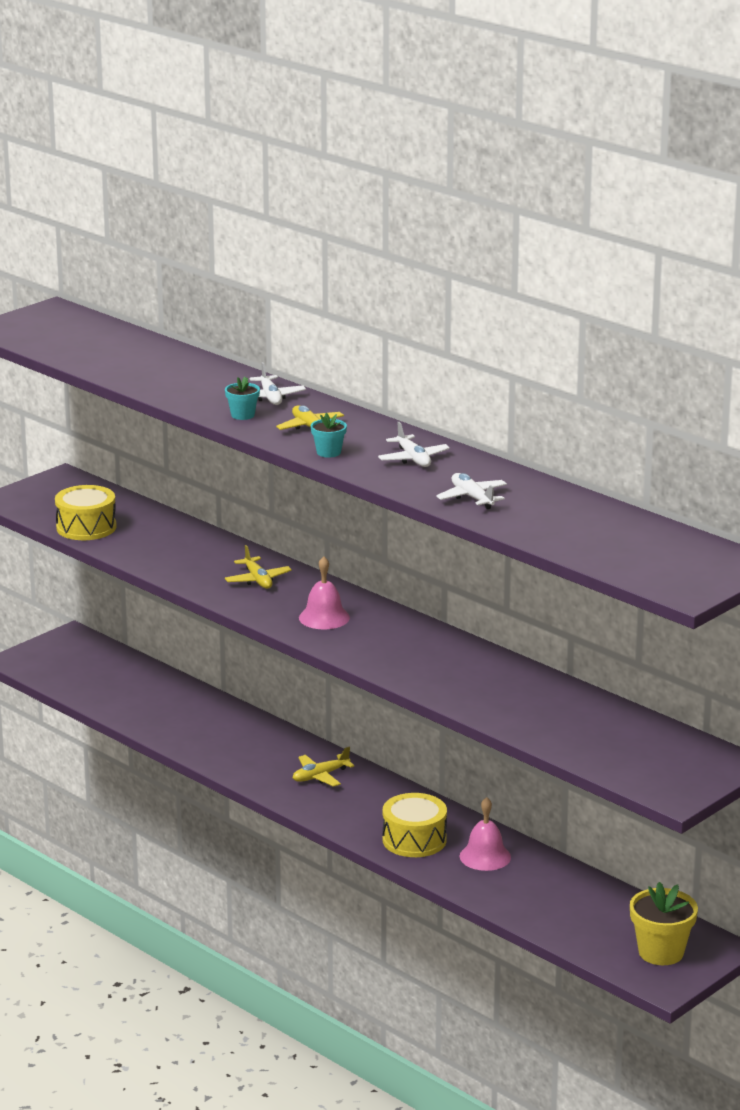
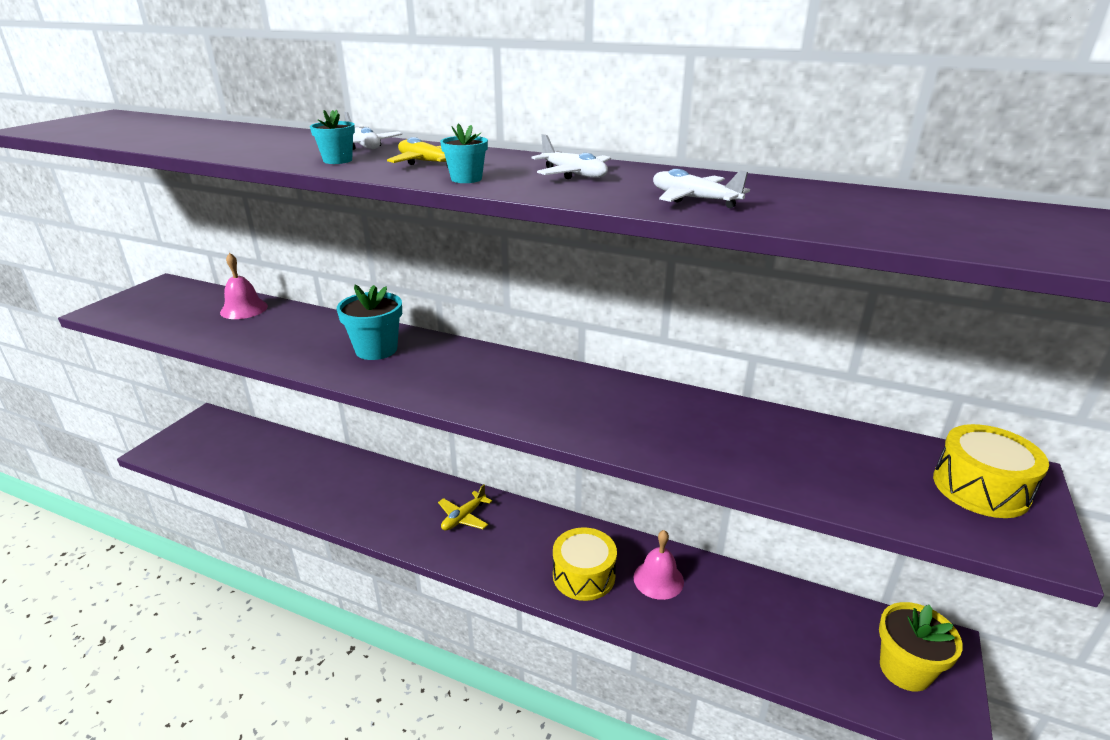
camera: 20 degrees left, 5 degrees up
yellow drum [55,485,117,540] -> yellow drum moved to [933,424,1049,518]
yellow plane [225,545,292,589] -> turquoise flower pot [337,285,402,360]
pink bell [299,556,350,629] -> pink bell moved to [220,253,268,319]

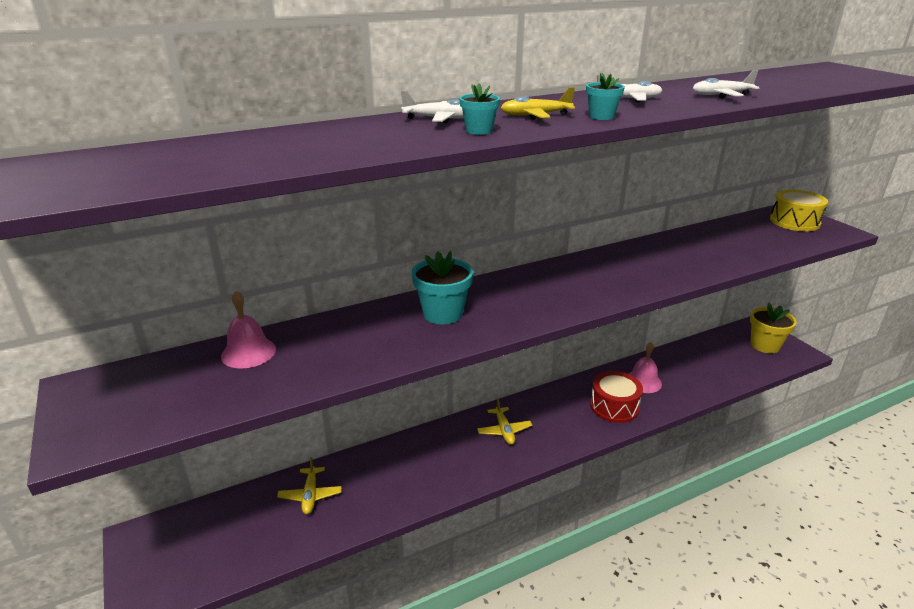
camera: 50 degrees left, 0 degrees up
yellow drum [553,527,617,601] -> red drum [590,371,643,423]
none -> yellow plane [277,457,342,514]

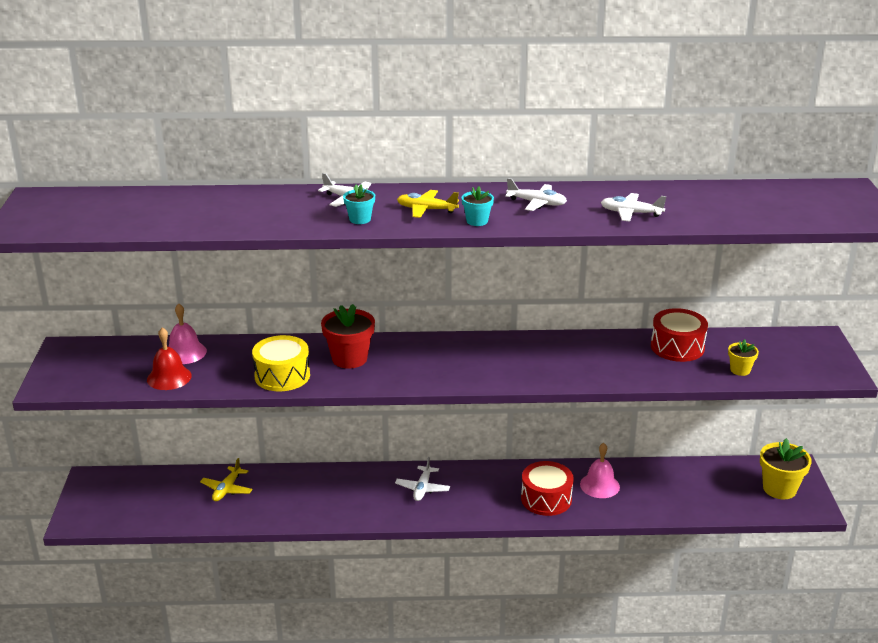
camera: 25 degrees right, 0 degrees up
turquoise flower pot [412,251,473,325] -> red flower pot [321,304,375,368]
yellow plane [477,398,532,445] -> white plane [395,457,450,501]
yellow drum [770,189,828,231] -> yellow drum moved to [252,335,310,391]
none -> red bell [147,327,192,390]
none -> red drum [651,308,708,362]
none -> yellow flower pot [728,339,759,376]

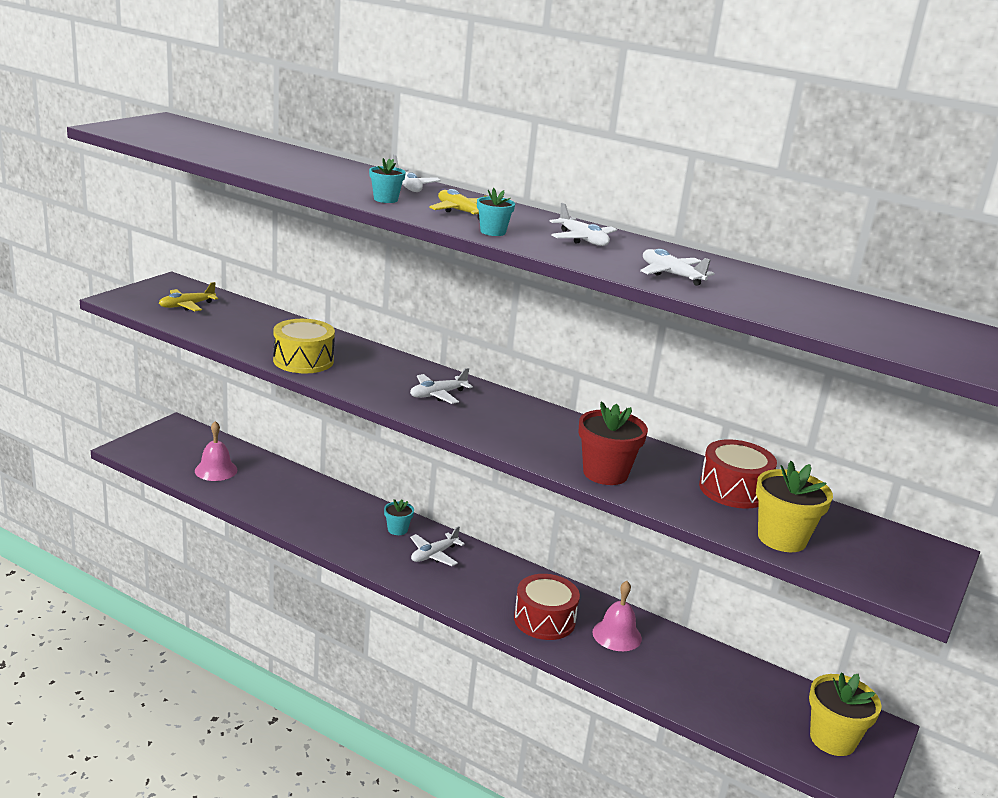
camera: 30 degrees right, 5 degrees down
red bell [147,327,192,390] -> none
pink bell [168,304,207,364] -> pink bell moved to [195,421,238,481]
yellow plane [200,458,253,501] -> yellow plane moved to [159,282,218,311]
red flower pot [321,304,375,368] -> red flower pot moved to [578,401,648,485]
yellow flower pot [728,339,759,376] -> yellow flower pot [756,461,833,552], size x1.83
none -> turquoise flower pot [384,499,414,535]
none -> white plane [410,368,473,404]

